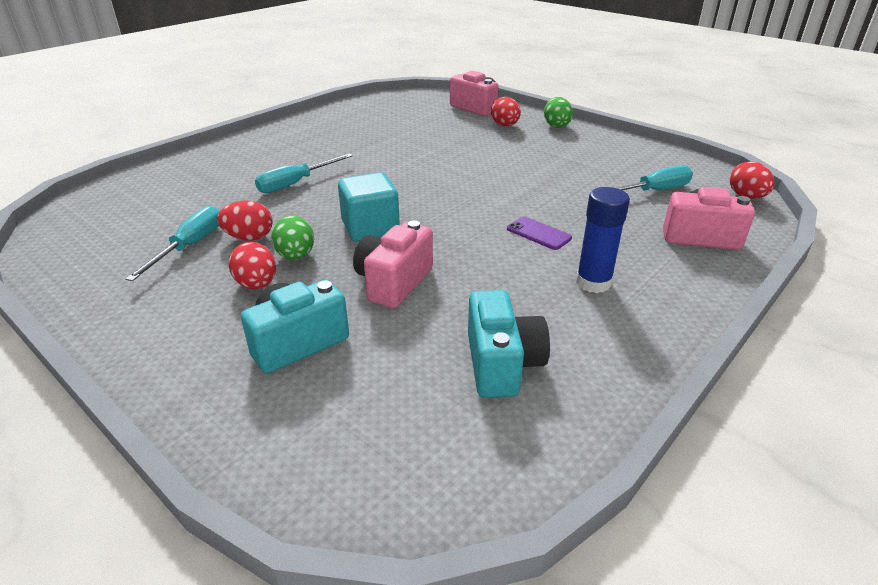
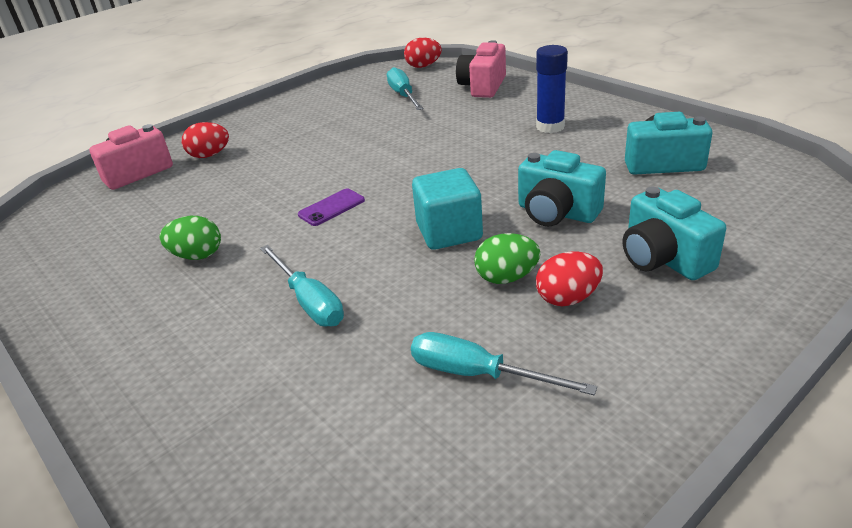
camera: 80 degrees left, 0 degrees up
red egg [217,200,272,241] -> none
pink camera [353,220,433,308] -> turquoise camera [518,150,606,227]
purple phone [507,217,572,250] -> purple phone moved to [298,188,365,226]
green egg [544,97,573,128] -> green egg moved to [160,216,221,260]

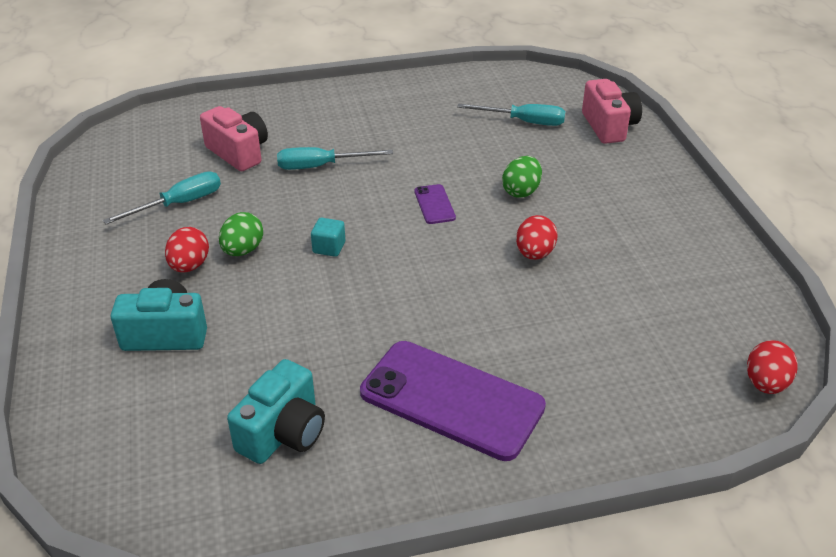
camera: 115 degrees right, 5 degrees up
green egg [160,216,221,260] -> green egg moved to [502,156,542,198]
red egg [182,122,229,158] -> red egg moved to [516,215,558,260]
turquoise screwdriver [387,67,423,110] -> turquoise screwdriver moved to [457,103,565,126]
turquoise cube [412,168,483,250] -> turquoise cube [311,218,345,257], size x0.54
pink camera [456,40,506,98] -> pink camera moved to [200,106,268,171]
turquoise camera [518,150,606,227] -> none
blue glue stick [536,45,568,133] -> purple phone [360,341,546,461]

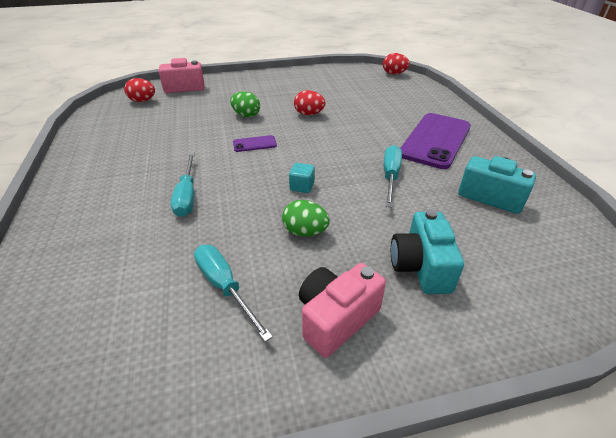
camera: 90 degrees left, 0 degrees up
red egg [165,227,209,273] -> red egg moved to [124,78,155,102]
pink camera [200,106,268,171] -> pink camera moved to [299,263,386,358]
turquoise screwdriver [457,103,565,126] -> turquoise screwdriver moved to [384,145,402,208]

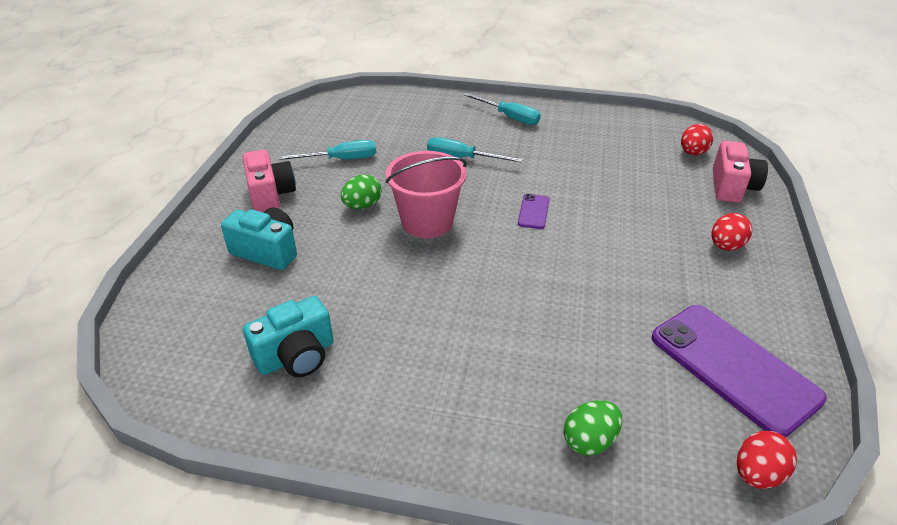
camera: 115 degrees right, 0 degrees up
green egg [230,91,260,117] -> green egg moved to [564,400,622,456]
turquoise cube [289,163,315,193] -> pink bucket [386,151,467,238]
red egg [294,90,326,115] -> red egg moved to [711,213,752,251]
turquoise screwdriver [384,145,402,208] -> turquoise screwdriver moved to [463,93,541,125]
purple phone [400,113,471,169] -> purple phone moved to [652,305,827,437]

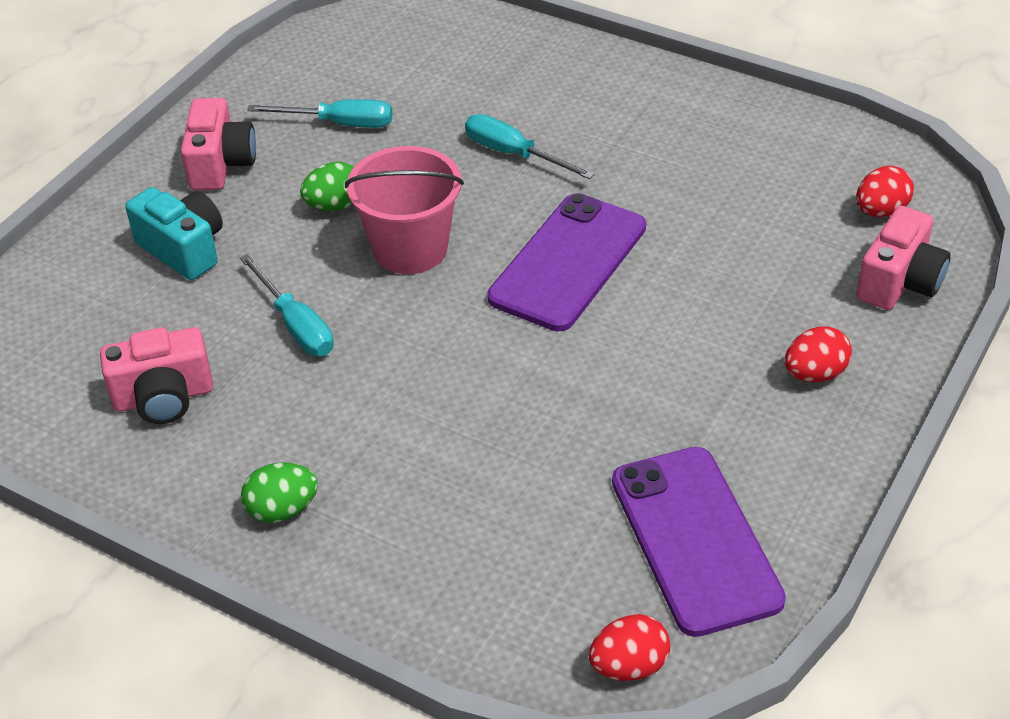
camera: 20 degrees right, 5 degrees up
turquoise camera [243,296,333,377] -> pink camera [100,327,213,424]
turquoise screwdriver [463,93,541,125] -> turquoise screwdriver moved to [240,254,334,356]
purple phone [518,194,550,229] -> purple phone [487,193,646,331], size x2.31
green egg [564,400,622,456] -> green egg moved to [241,462,318,523]

